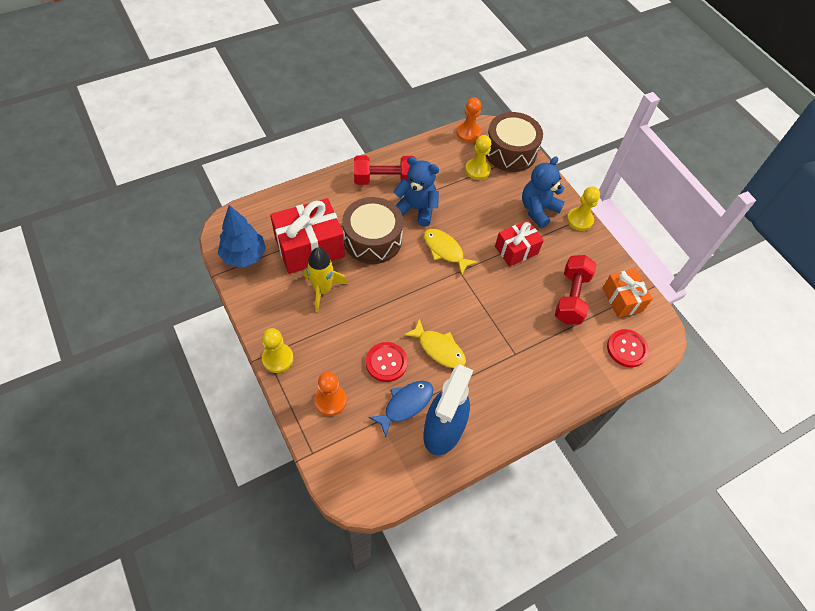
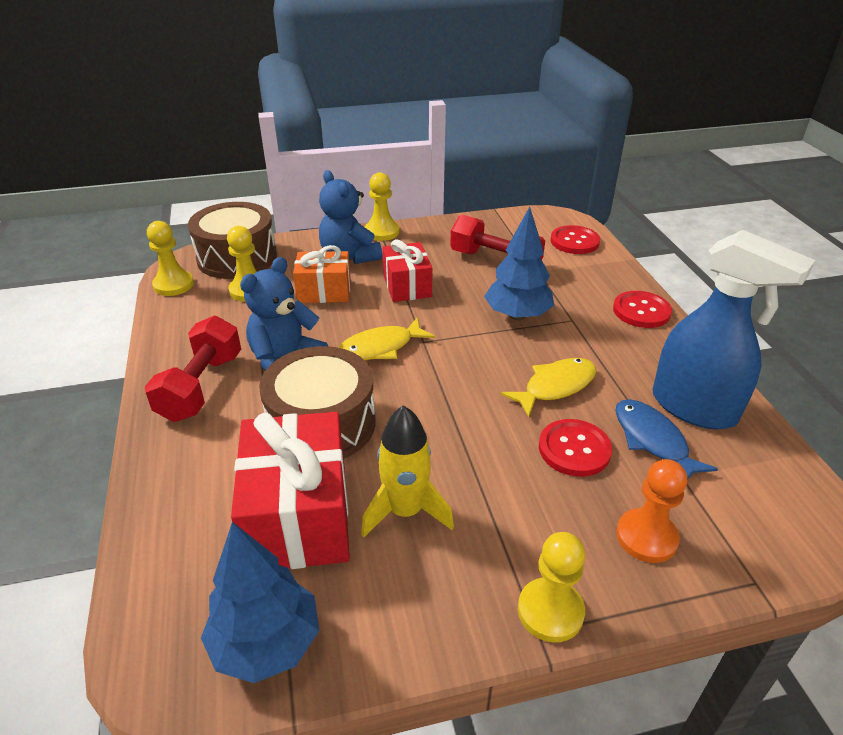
camera: 70 degrees left, 20 degrees down
orange pawn [457,98,481,142] -> yellow pawn [147,221,194,296]
orange gift [603,269,653,318] -> orange gift moved to [293,245,351,303]
none -> blue tree [484,207,554,320]
none -> red button [613,291,672,328]

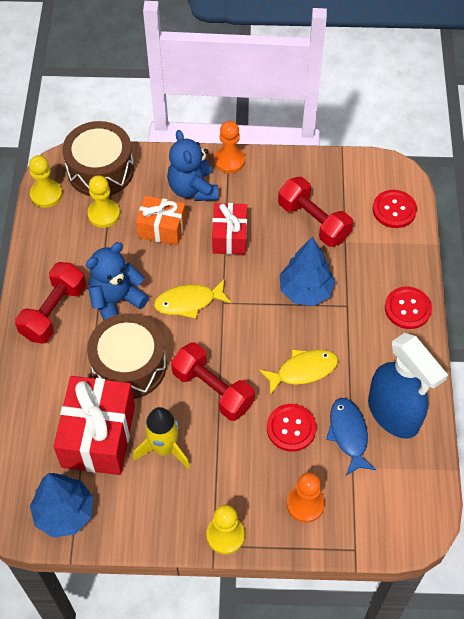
camera: 15 degrees right, 20 degrees up
yellow pawn [365,172,399,241] -> orange pawn [214,121,245,173]
none -> red dumbbell [171,342,255,421]

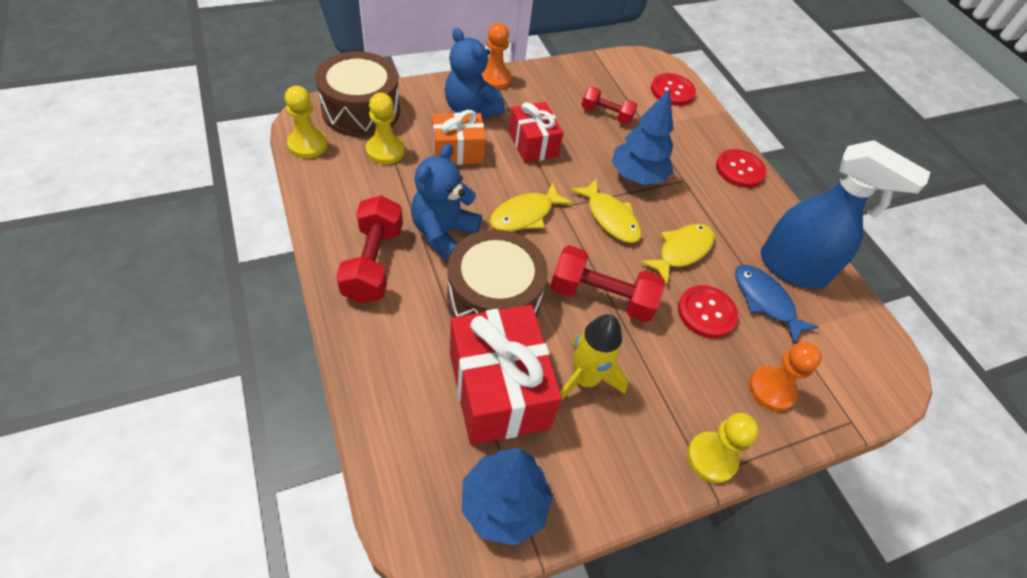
camera: 30 degrees left, 5 degrees down
red dumbbell [278,177,353,247] -> red dumbbell [581,87,637,124], size x0.63
none -> yellow fish [570,178,642,243]

